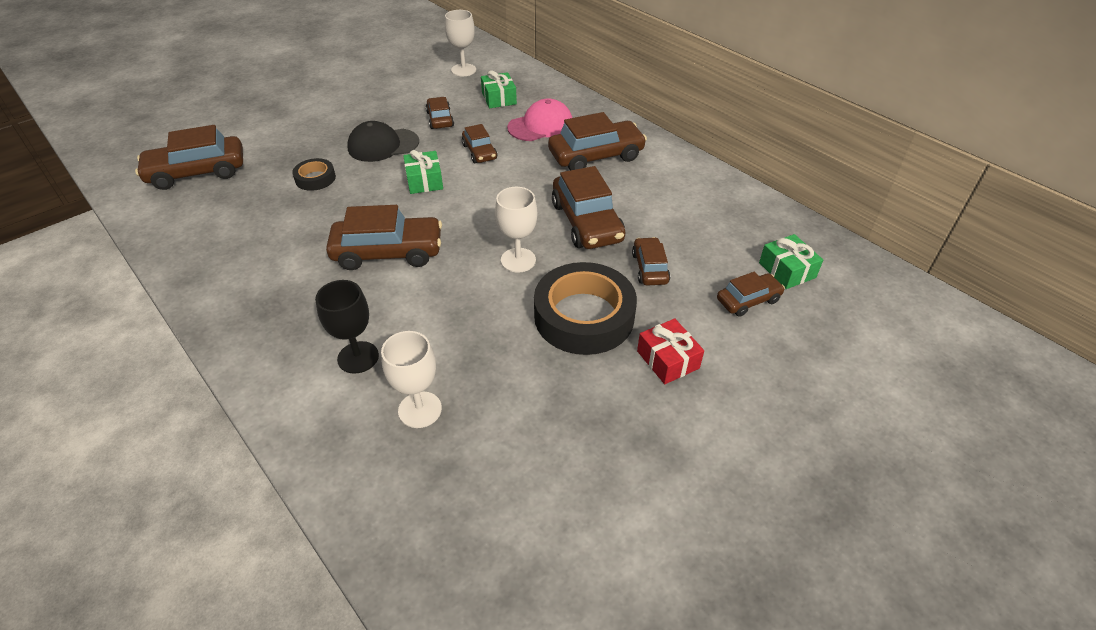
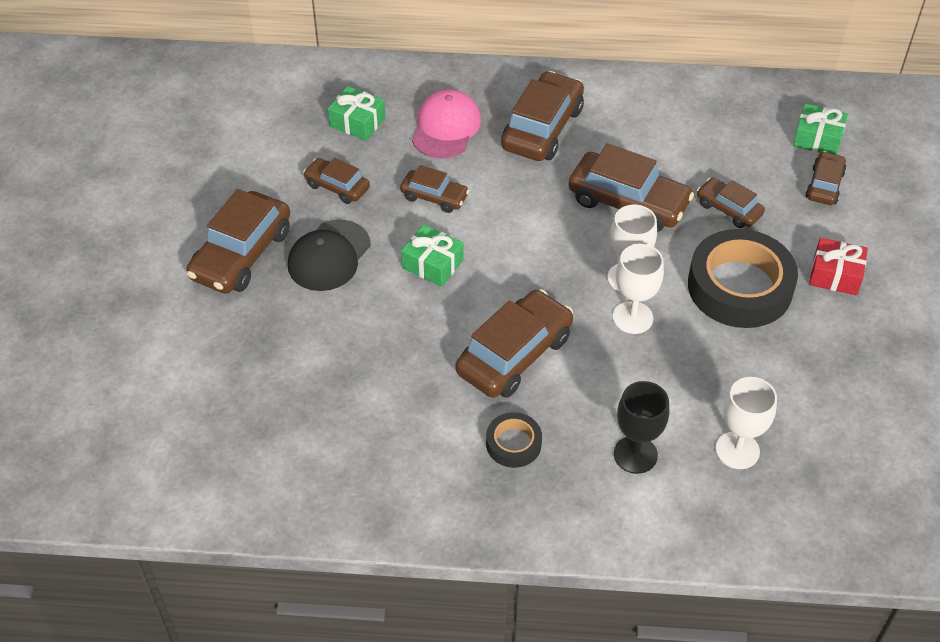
camera: 45 degrees left, 5 degrees up
brown car [135,125,243,190] -> brown car moved to [186,189,290,294]
black tape [292,158,336,191] -> black tape moved to [486,412,542,468]
white goblet [445,10,476,76] -> white goblet moved to [613,244,664,334]

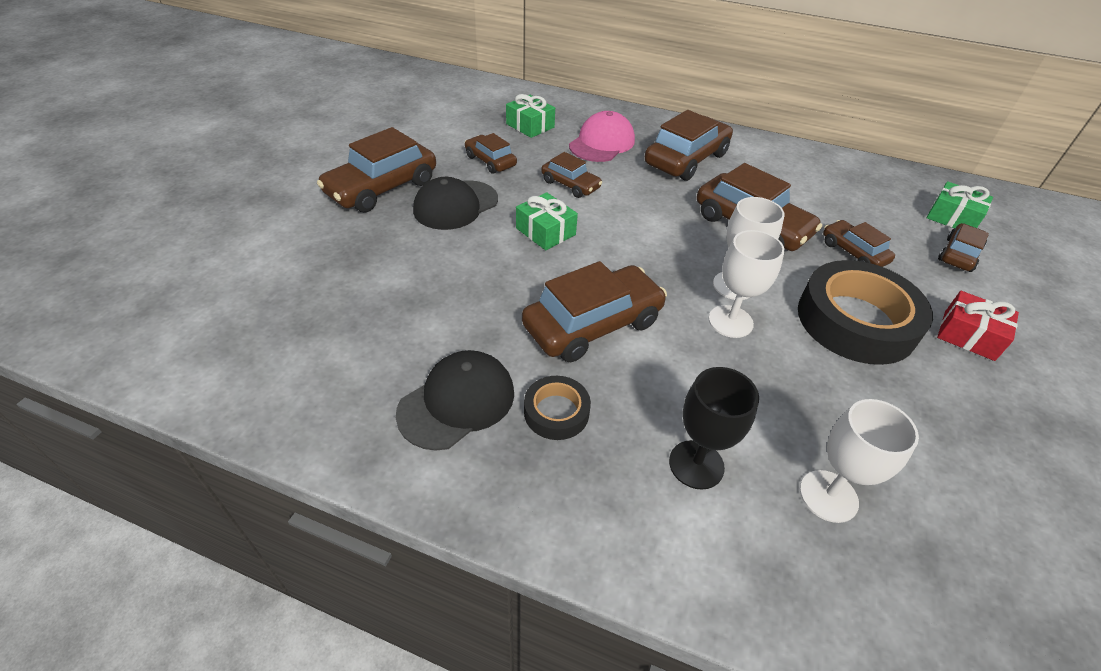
camera: 15 degrees right, 5 degrees down
none -> black cap [396,350,514,451]

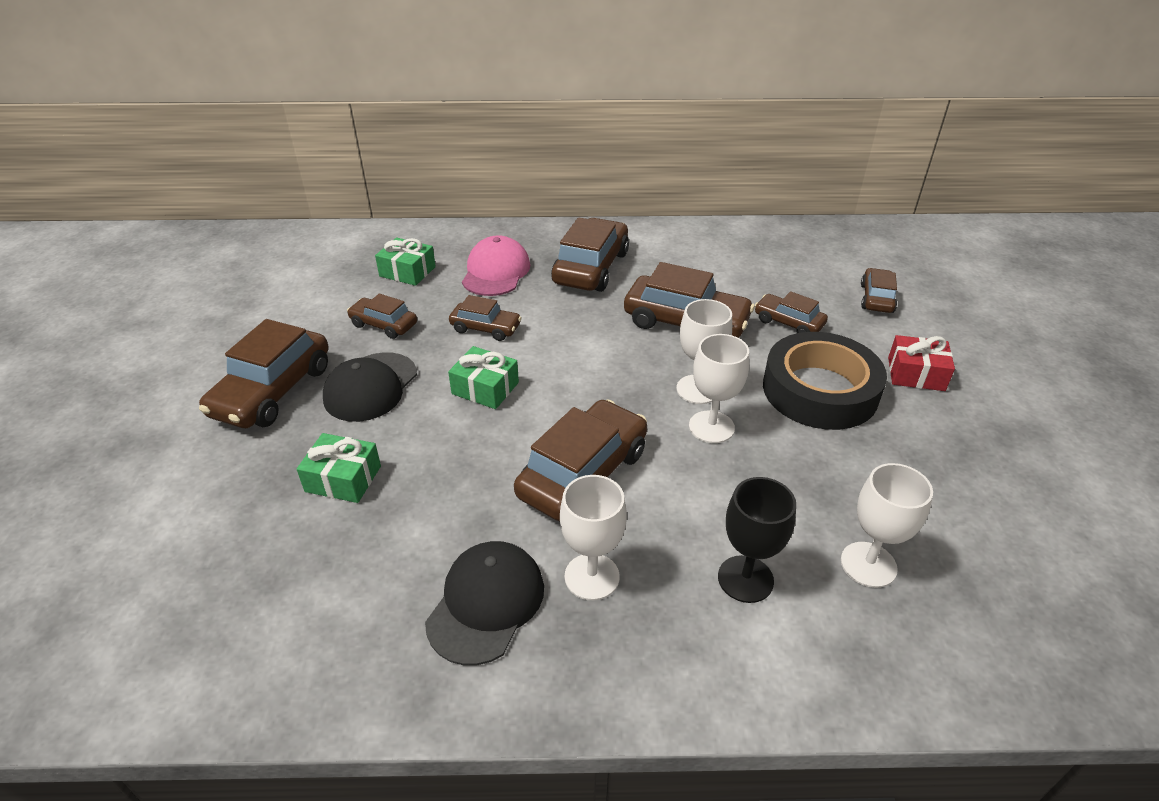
camera: 20 degrees left, 5 degrees down
black tape [524,376,591,440] -> white goblet [560,475,627,600]
green gift [927,181,993,228] -> green gift moved to [297,433,381,503]

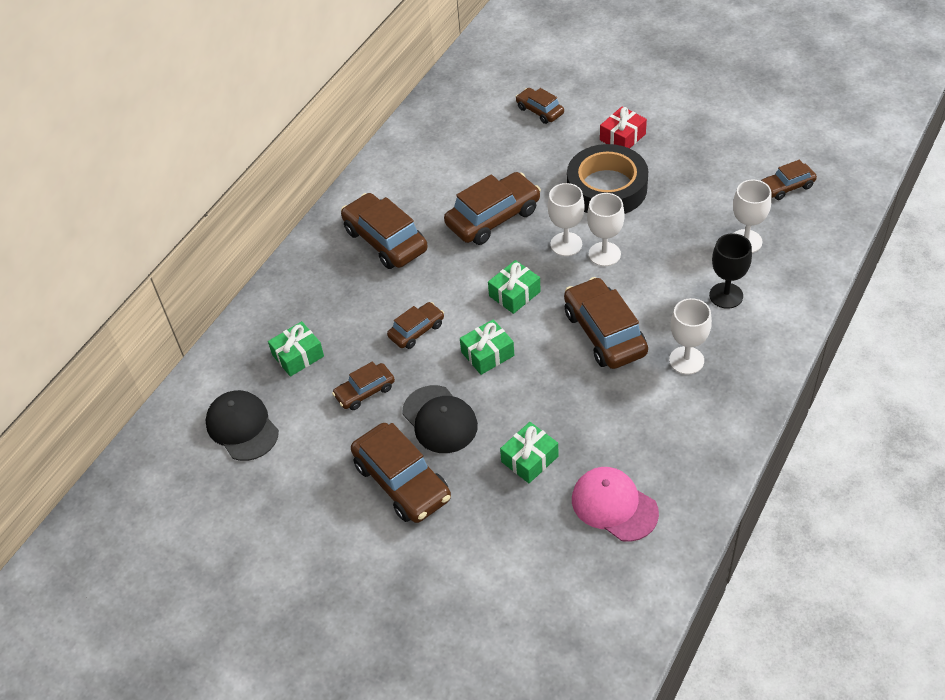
camera: 55 degrees left, 10 degrees up
black cap [425,541,544,665] -> black cap moved to [205,390,279,461]
pink cap [462,235,530,296] -> pink cap moved to [572,467,659,542]
brown car [755,291,828,333] -> brown car moved to [761,160,817,200]
none -> green gift [488,260,541,314]

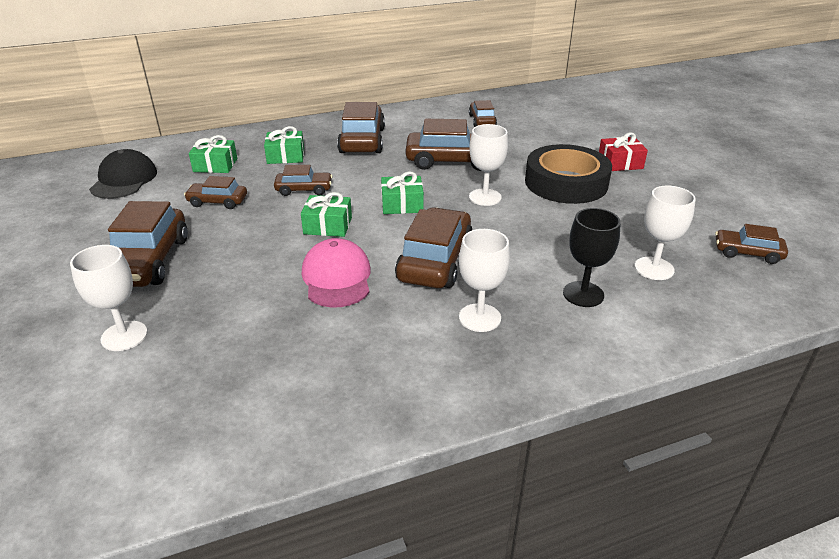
camera: 35 degrees right, 15 degrees down
black cap [402,385,478,453] -> none
green gift [500,422,559,483] -> green gift moved to [264,126,304,164]
brown car [516,88,564,124] -> brown car moved to [469,100,497,127]
pink cap [572,467,659,542] -> pink cap moved to [302,238,371,307]
white goblet [587,193,625,266] -> white goblet moved to [70,245,148,351]

